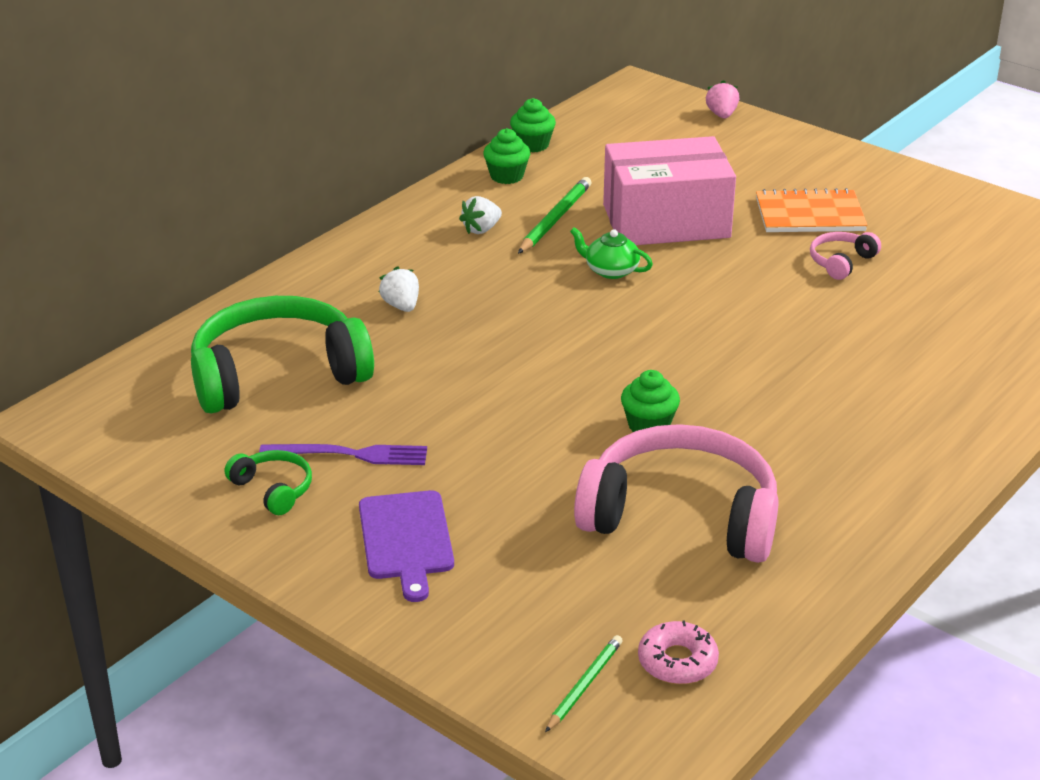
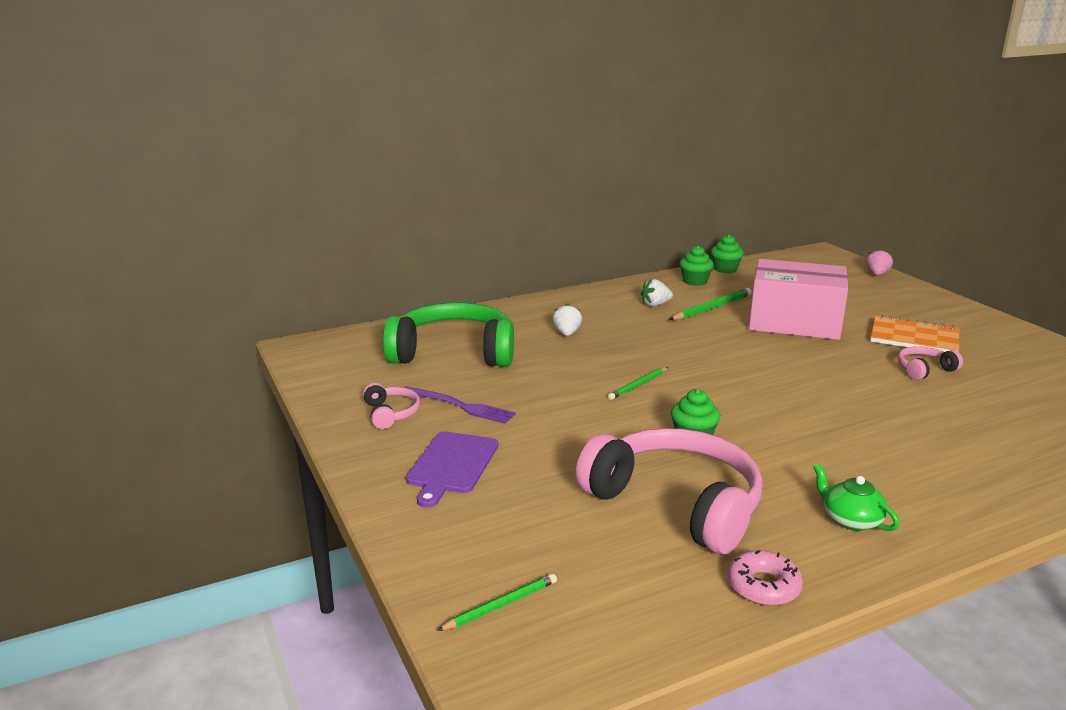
camera: 25 degrees right, 10 degrees down
green headphones [225,450,312,515] -> pink headphones [363,383,420,429]
green teapot [570,227,653,279] -> green teapot moved to [813,464,900,531]
pink donut [638,621,719,684] -> pink donut moved to [728,550,803,606]
none -> green pencil [608,367,668,400]

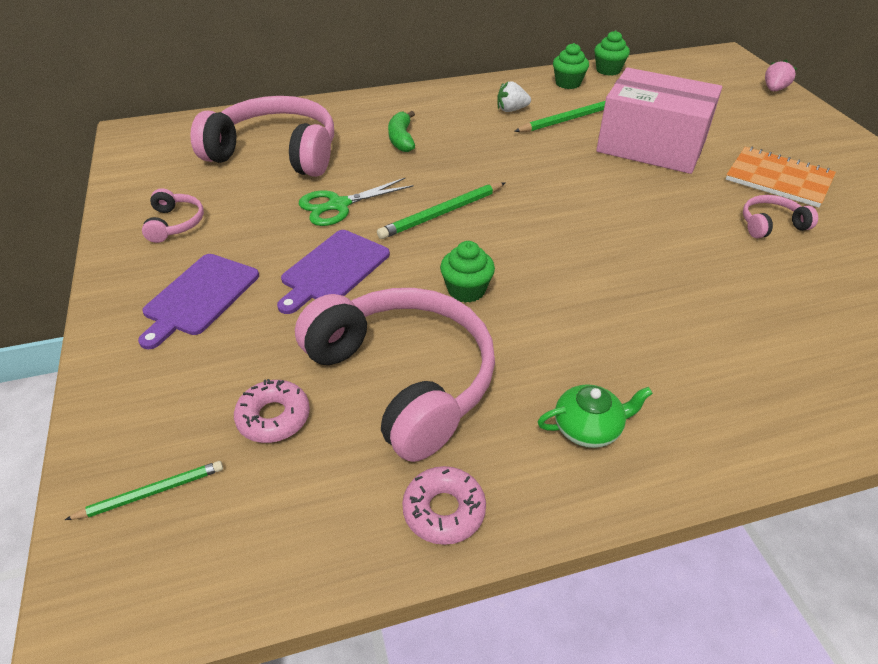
camera: 10 degrees right, 20 degrees up
green headphones [383,303,514,367] -> pink headphones [190,96,334,177]
purple fork [403,386,516,424] -> none
white strawberry [553,303,582,336] -> green banana [388,111,415,152]
green pencil [608,367,668,400] -> green pencil [377,183,505,239], size x1.56
green teapot [813,464,900,531] -> green teapot turned 105 degrees clockwise [538,384,653,448]
none -> pink donut [234,379,310,443]
none -> purple cutting board [277,230,390,314]
none -> green scissors [299,178,414,226]

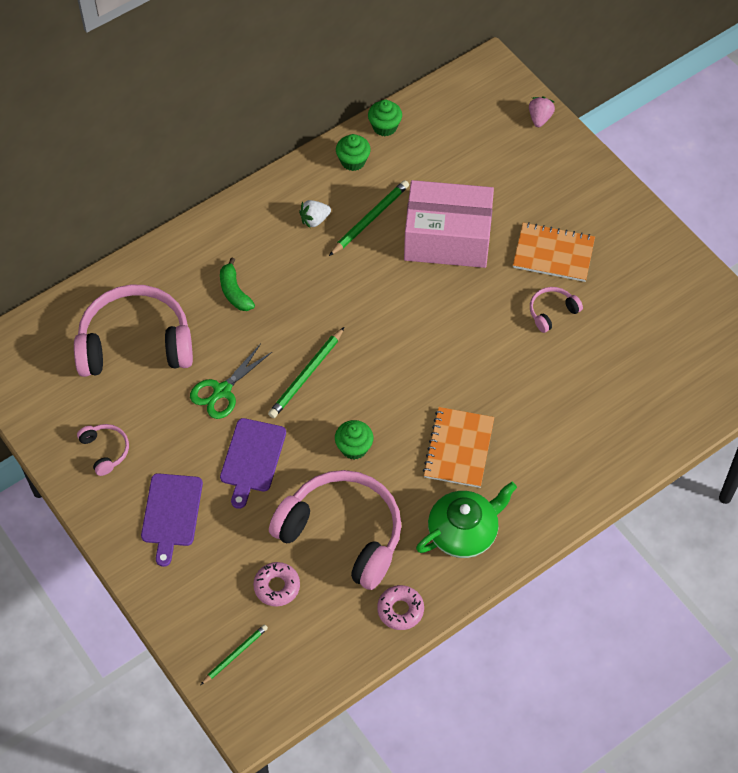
camera: 20 degrees left, 15 degrees up
green teapot [538,384,653,448] -> green teapot [416,482,517,558], size x1.67
none -> orange notebook [423,407,494,488]

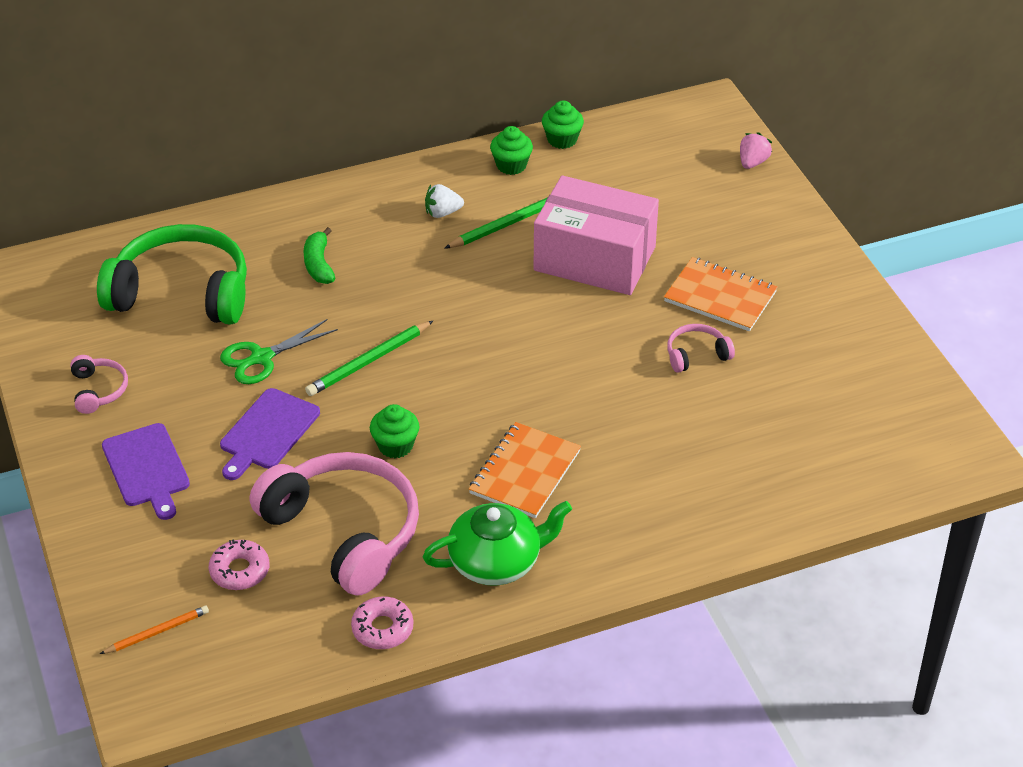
camera: 15 degrees right, 15 degrees down
pink headphones [74,284,193,377] -> green headphones [97,224,247,325]
purple cutting board [141,473,203,567] -> purple cutting board turned 45 degrees counterclockwise [102,423,190,520]
green pencil [201,624,268,685] -> orange pencil [100,606,209,654]

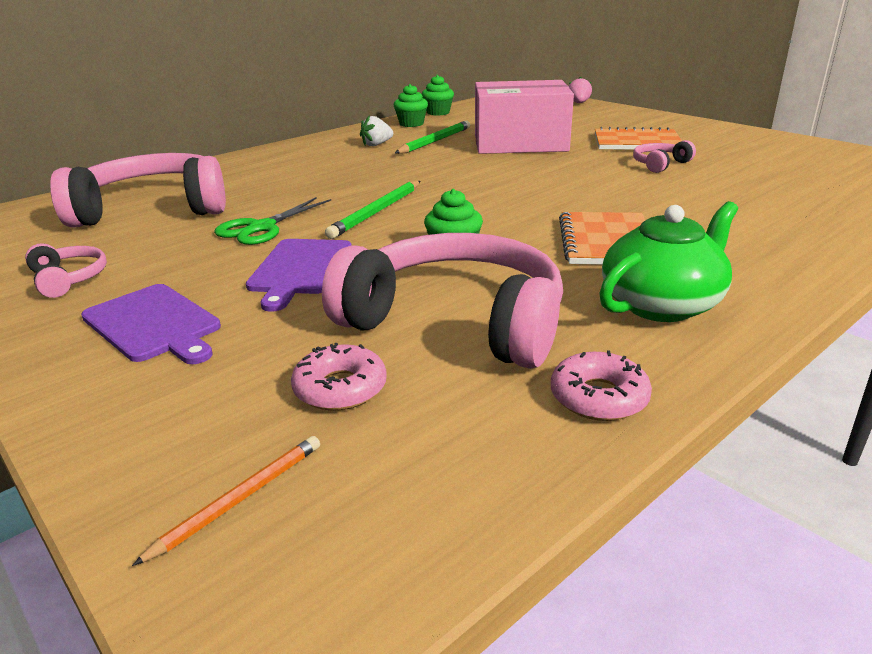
camera: 20 degrees left, 15 degrees down
green headphones [97,224,247,325] -> pink headphones [50,153,226,228]
green banana [303,227,335,284] -> none

